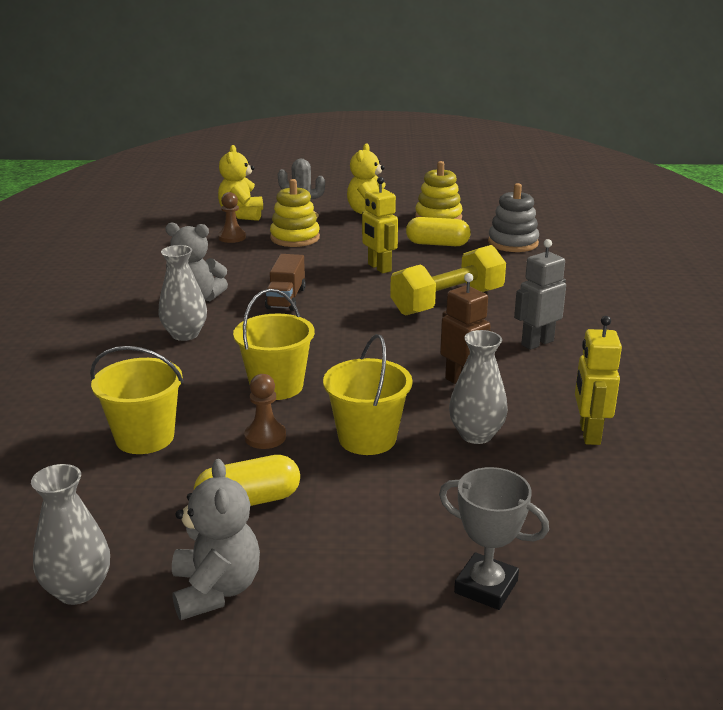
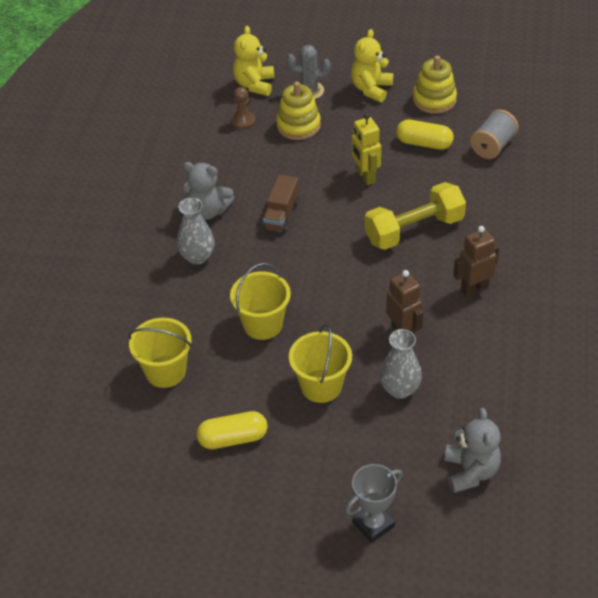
camera: 10 degrees right, 20 degrees up
grey vase [31,464,110,605] -> none
grey teddy bear [172,459,260,620] -> grey teddy bear moved to [445,408,501,493]
brown pawn [244,374,286,449] -> none
grey trophy [439,467,549,610] -> grey trophy turned 75 degrees counterclockwise [345,464,402,543]
grey stacking toy [488,183,539,252] -> grey spool [470,109,518,159]
grey robot [514,239,566,350] -> brown robot [454,226,499,297]
yellow robot [575,316,622,445] -> none

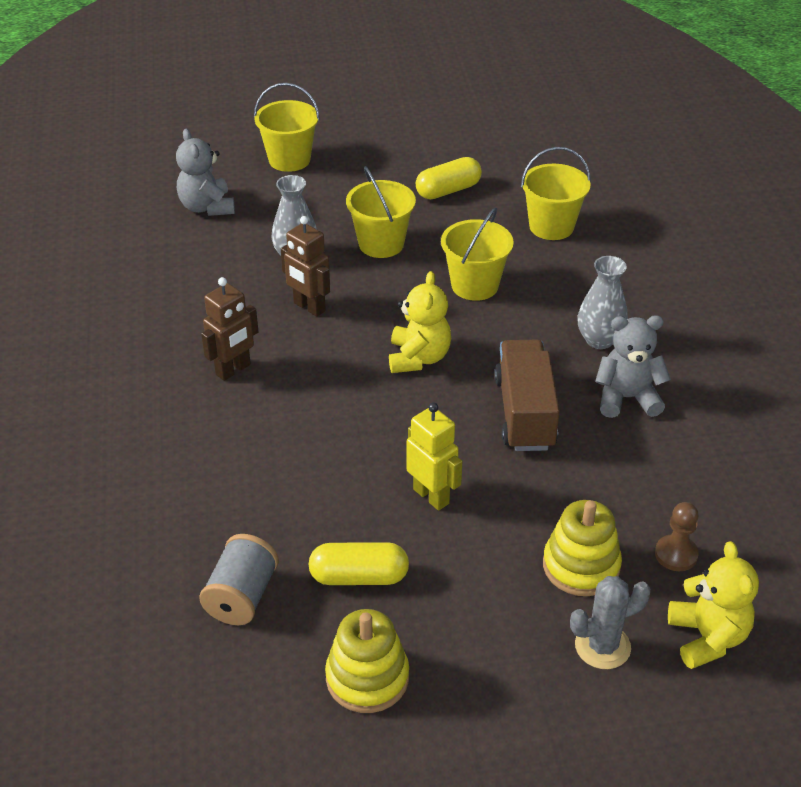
camera: 160 degrees right, 5 degrees down
brown truck [263,175,299,233] -> brown truck [494,340,560,451], size x1.50
grey trophy [345,464,402,543] -> yellow bucket [254,83,320,172]
yellow teddy bear [351,29,393,102] -> yellow teddy bear moved to [389,271,451,373]
yellow dumbbell [365,182,466,250] -> none

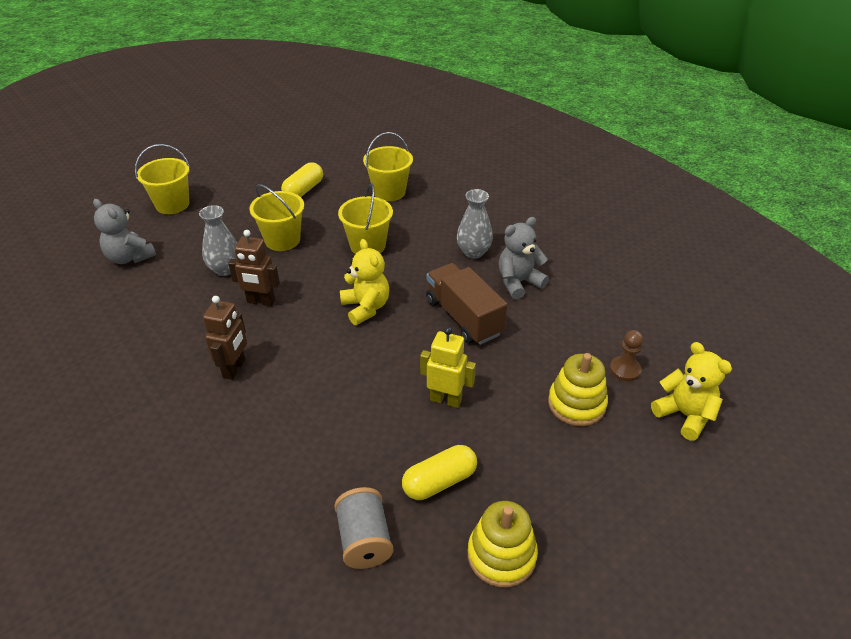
camera: 30 degrees left, 0 degrees up
grey cactus [570,576,651,669] -> none

